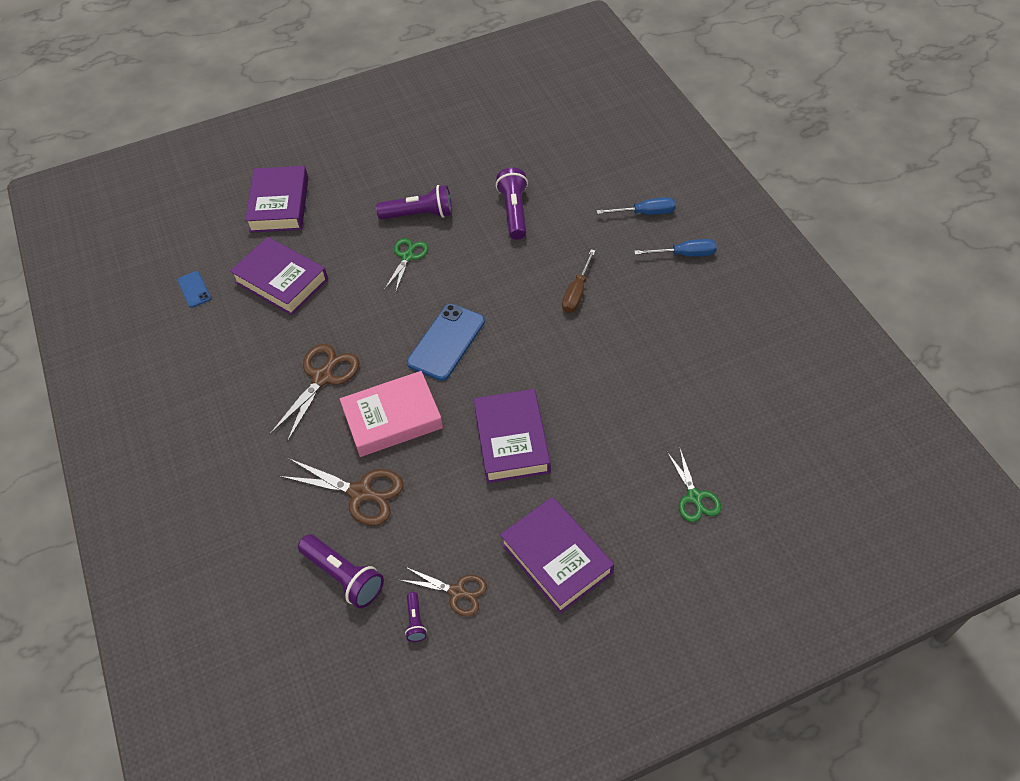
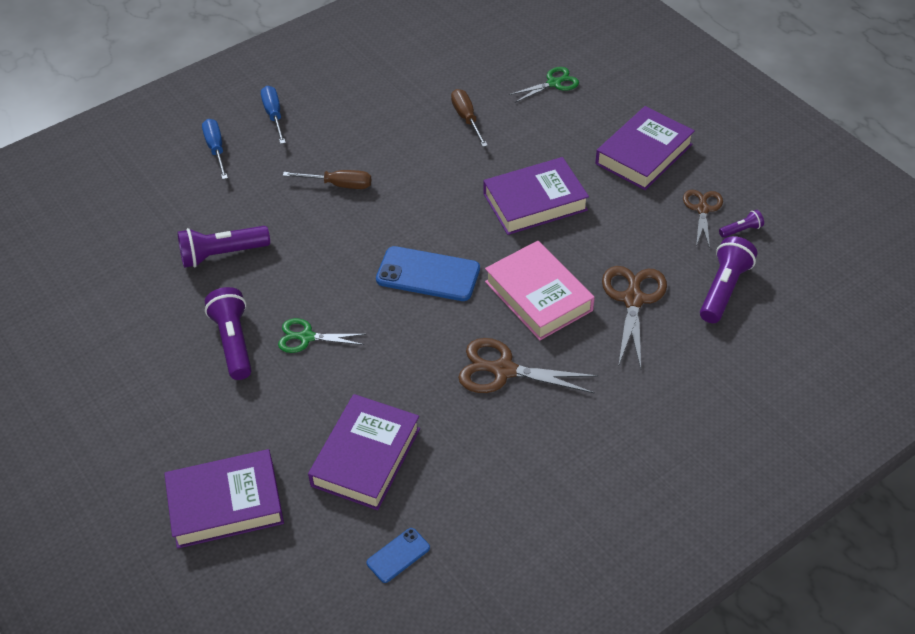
camera: 105 degrees left, 5 degrees down
none -> brown screwdriver [451,89,488,147]

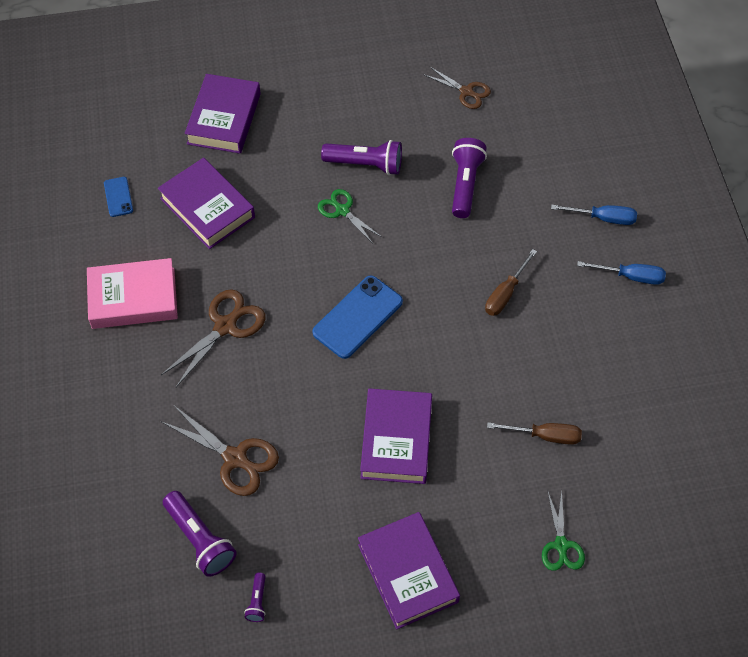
camera: 115 degrees right, 10 degrees up
green scissors [278,318,366,353] -> green scissors turned 75 degrees counterclockwise [318,189,382,242]
pink book [485,241,595,340] -> pink book moved to [87,258,178,329]
brown scissors [683,190,723,248] -> brown scissors moved to [423,67,491,109]

